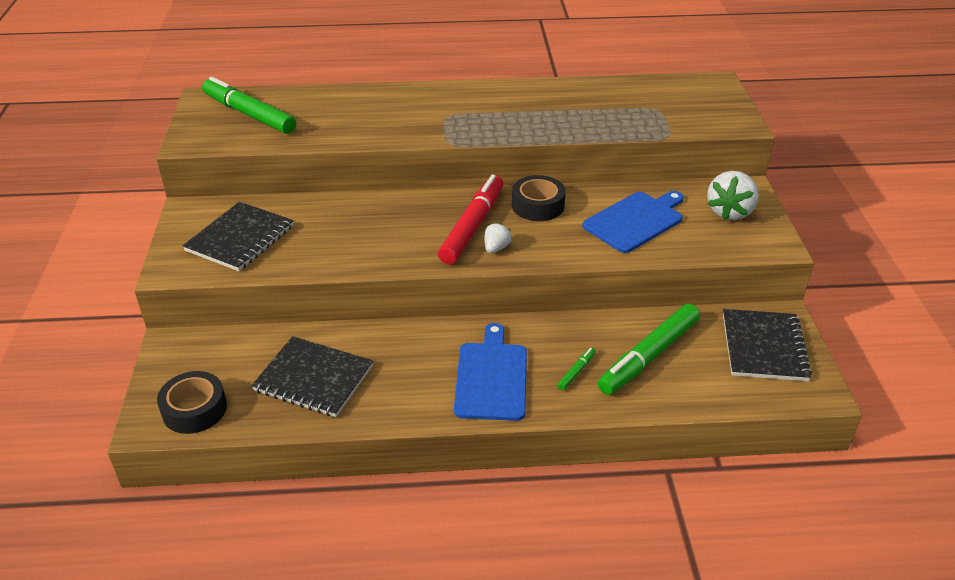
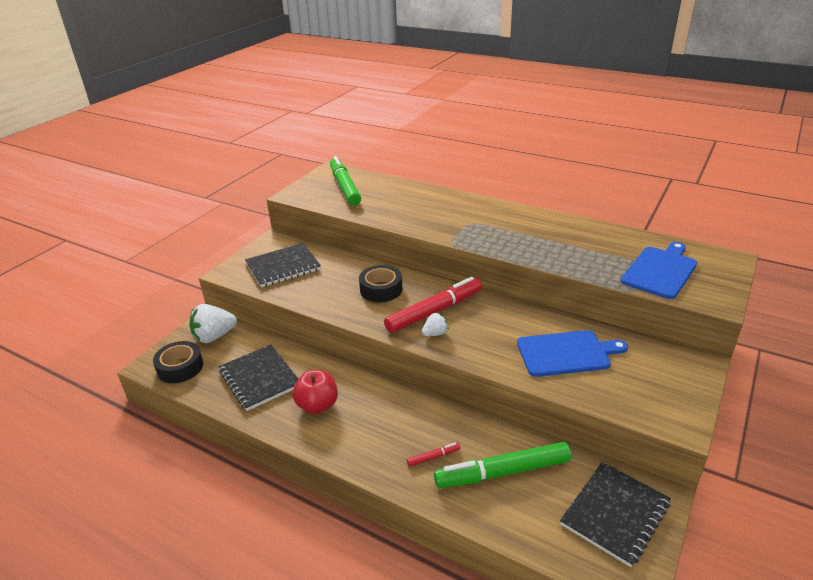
camera: 35 degrees right, 5 degrees down
blue cutting board [454,323,527,421] -> blue cutting board moved to [621,242,697,299]
black tape [512,175,566,221] -> black tape moved to [359,265,402,302]
green marker [558,347,596,390] -> red marker [407,442,461,467]
white strawberry [707,171,759,221] -> white strawberry moved to [189,304,237,343]
none -> red apple [292,370,338,414]

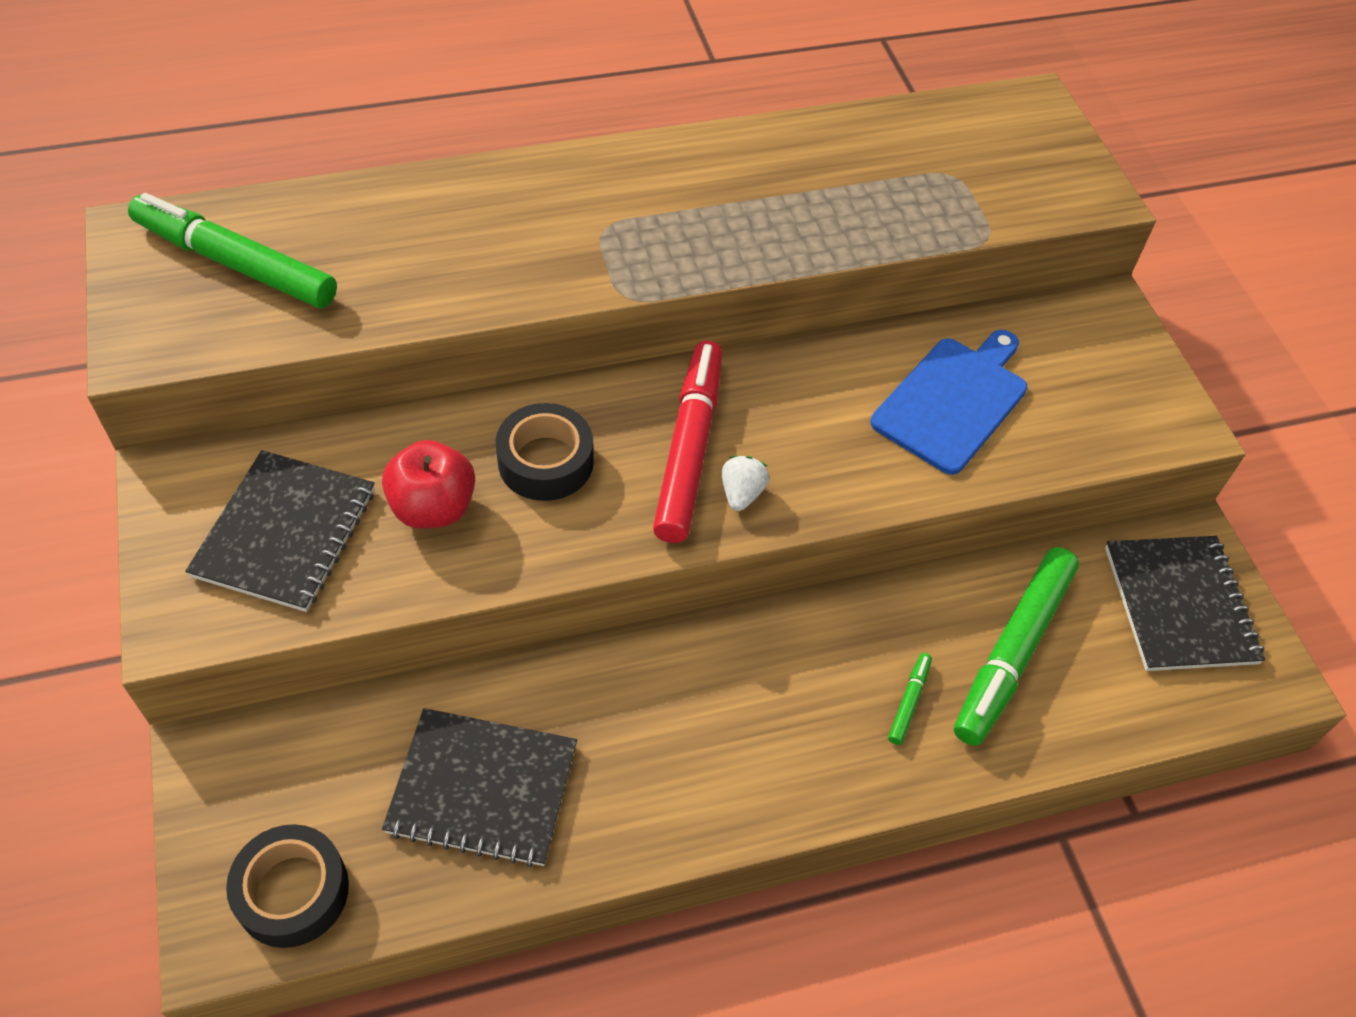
camera: 50 degrees left, 20 degrees up
white strawberry [189,304,237,343] -> none
red apple [292,370,338,414] -> red apple moved to [382,440,475,529]
red marker [407,442,461,467] -> green marker [888,653,932,745]
blue cutting board [621,242,697,299] -> none

